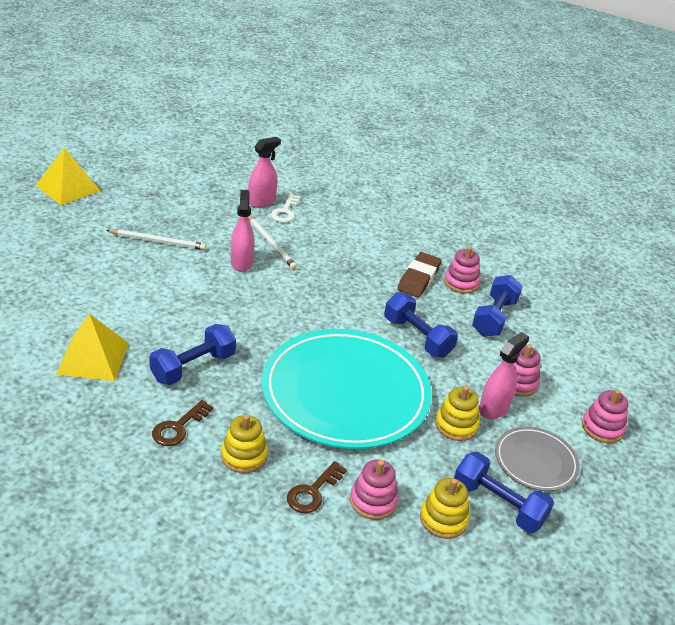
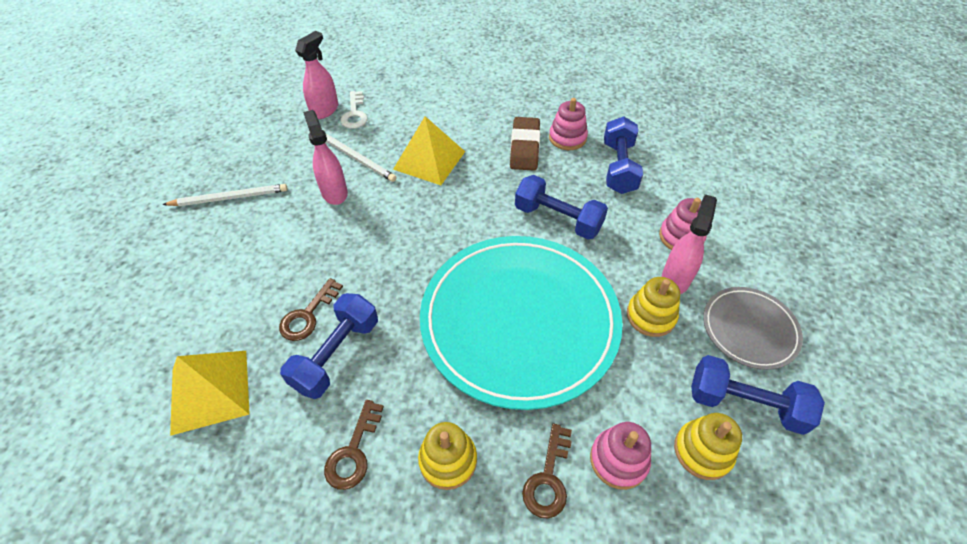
camera: 15 degrees left, 15 degrees up
yellow pyramid [35,148,100,205] -> yellow pyramid moved to [393,116,465,185]
pink stacking toy [582,389,628,443] -> none
none -> brown key [279,278,343,341]

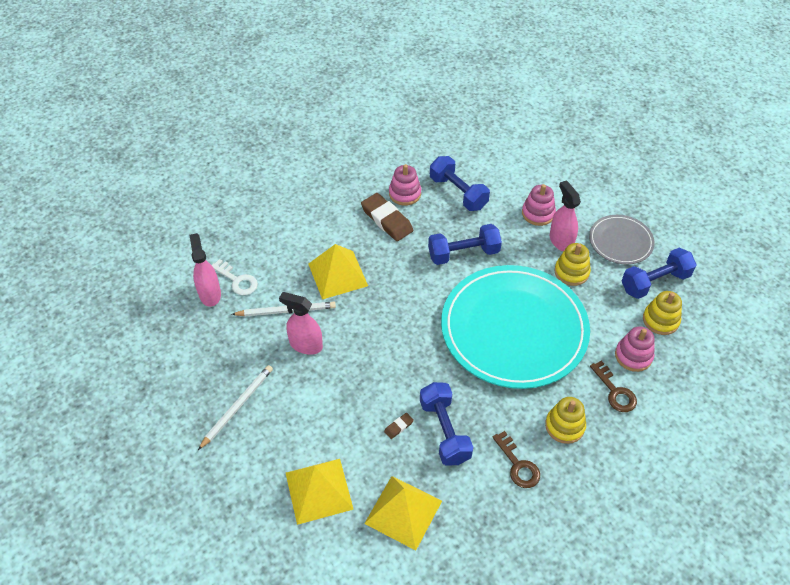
camera: 45 degrees left, 0 degrees up
brown key [279,278,343,341] -> brown eraser [384,413,414,439]
none -> yellow pyramid [286,459,354,525]

